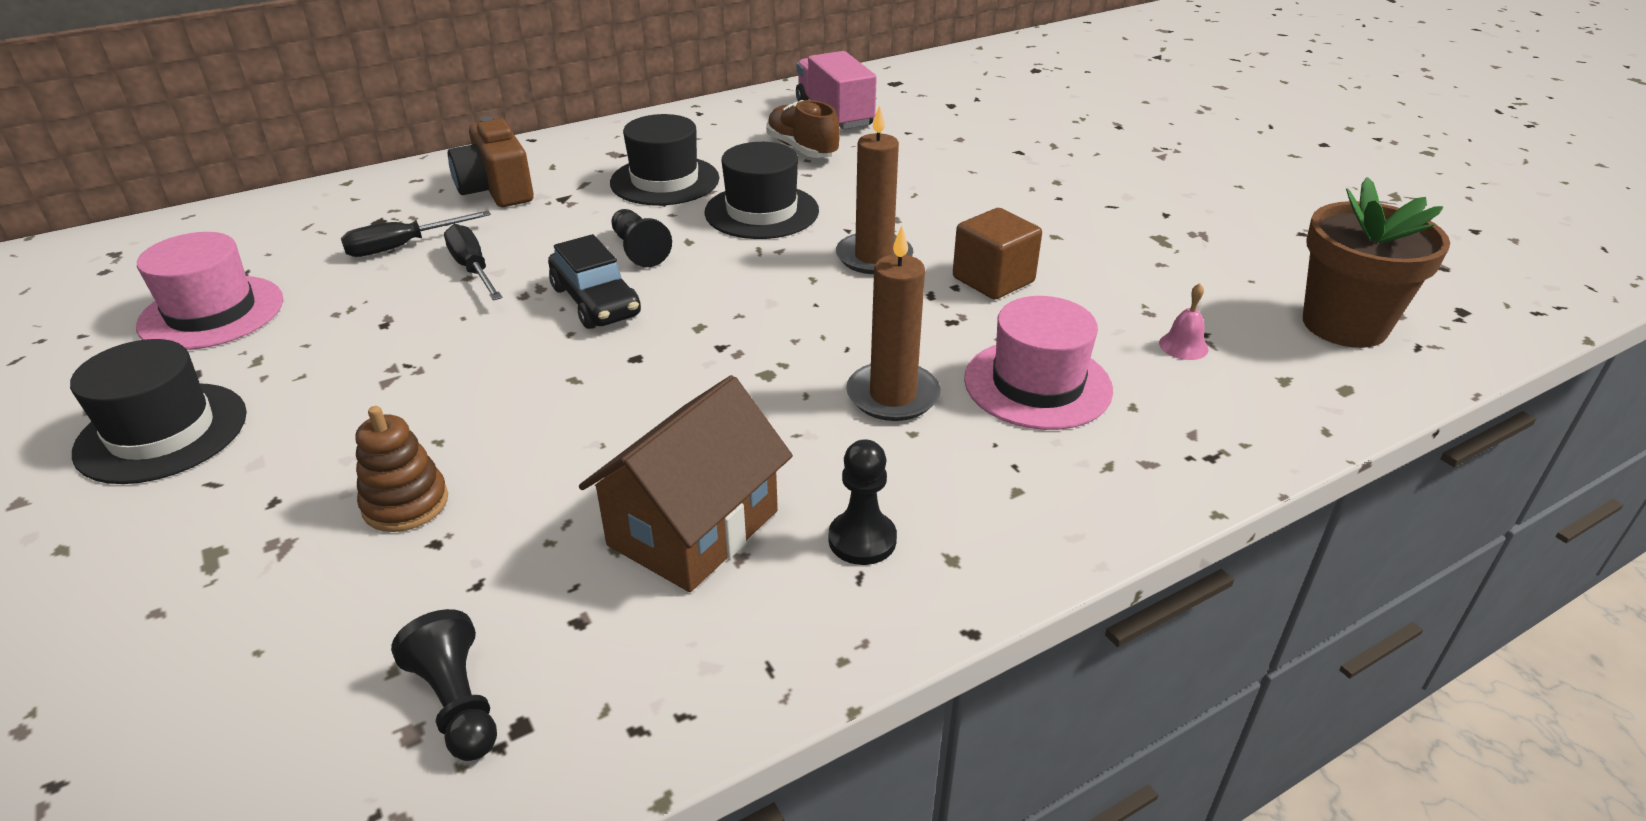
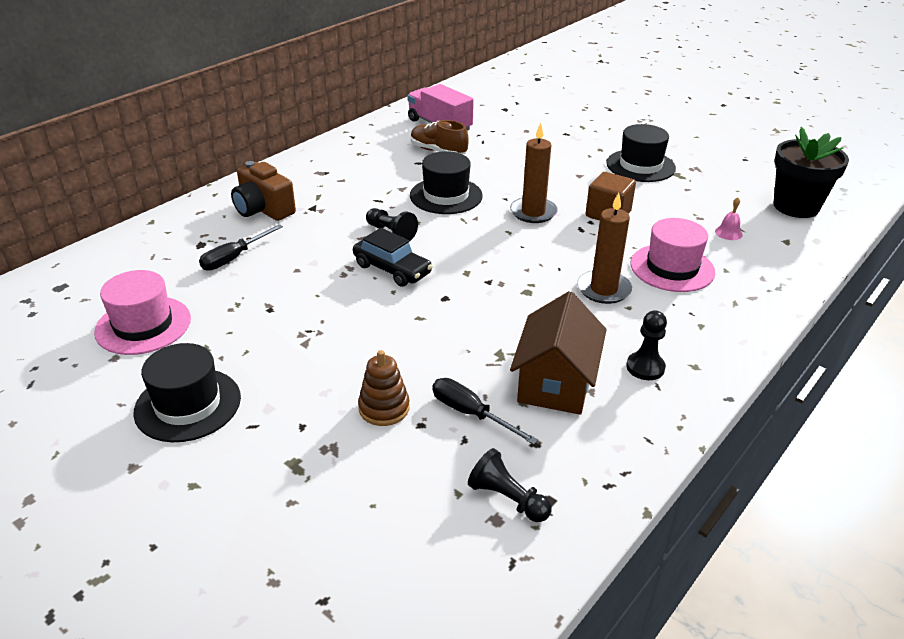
camera: 20 degrees left, 0 degrees up
black screwdriver [444,224,502,301] -> black screwdriver moved to [432,378,538,445]
black hat [610,114,719,205] -> black hat moved to [606,124,676,182]
brown flower pot [1303,177,1450,348] -> black flower pot [773,127,849,218]

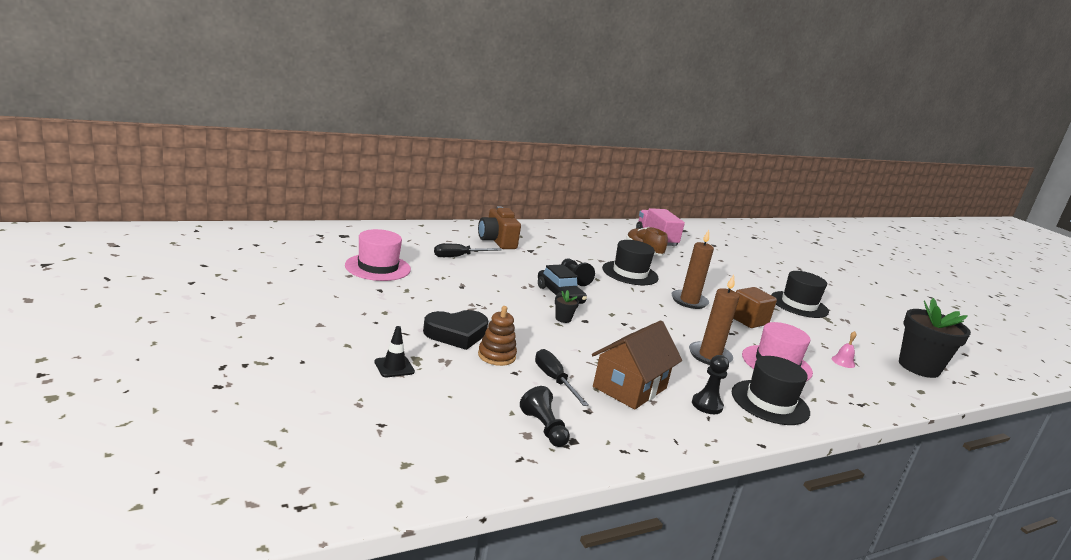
camera: 20 degrees right, 15 degrees down
black hat [133,343,241,442] -> black hat moved to [732,356,810,425]
none -> black traffic cone [374,326,415,377]
none -> black heart [423,310,488,350]
none -> black flower pot [555,290,579,323]

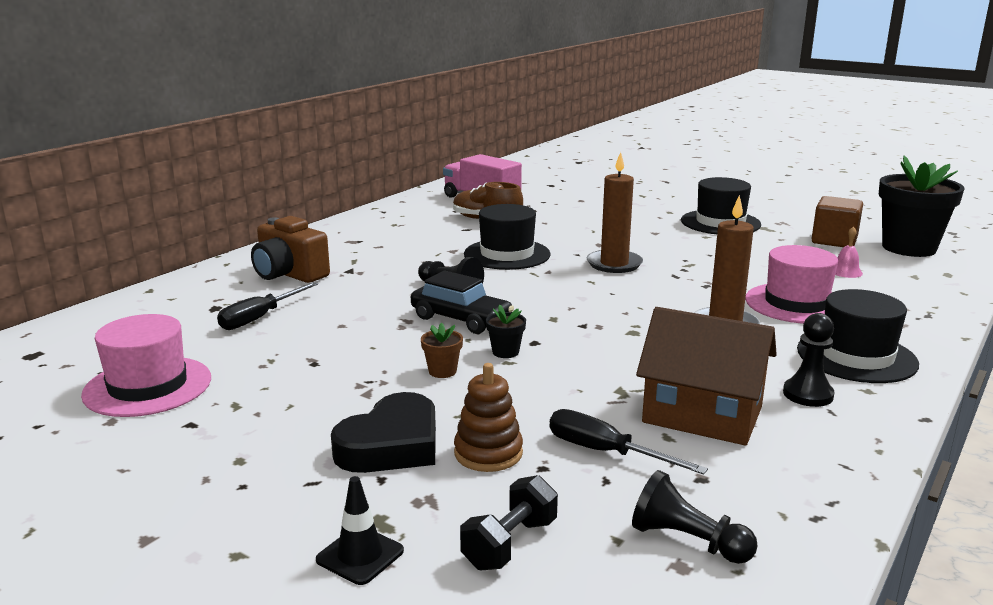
camera: 25 degrees left, 0 degrees up
brown house [592,320,682,409] -> brown house turned 75 degrees counterclockwise [636,307,777,445]
brown cube [733,287,777,328] -> brown cube moved to [812,196,863,247]
none -> brown flower pot [421,322,463,378]
none -> black dumbbell [460,475,558,570]

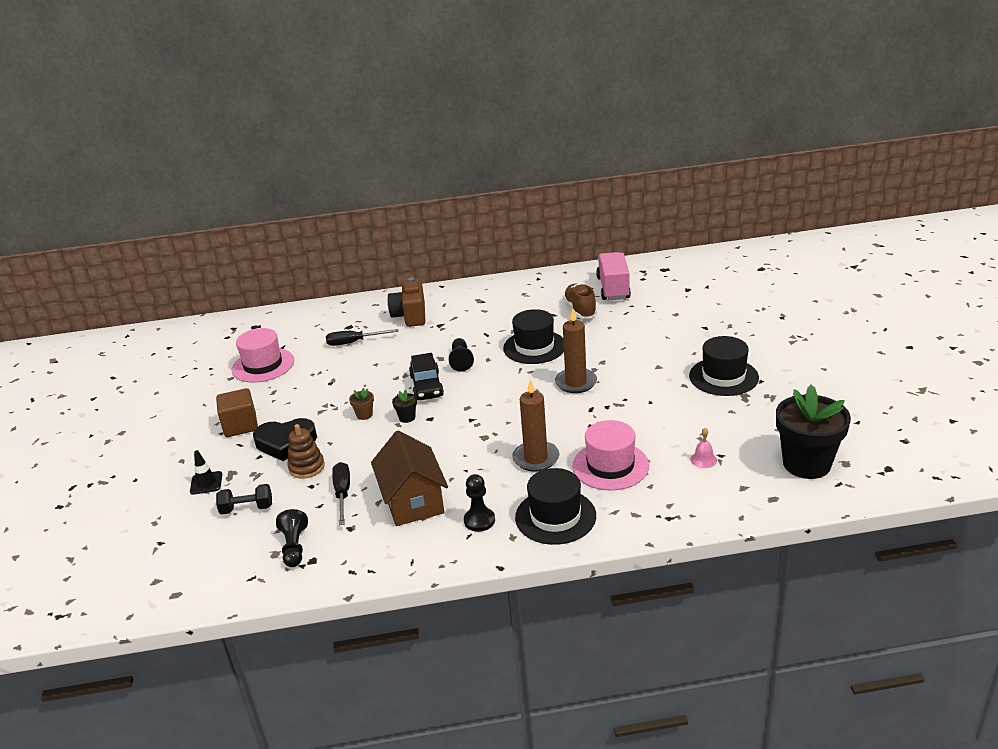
camera: 50 degrees right, 10 degrees up
brown cube [812,196,863,247] -> brown cube moved to [216,388,258,437]

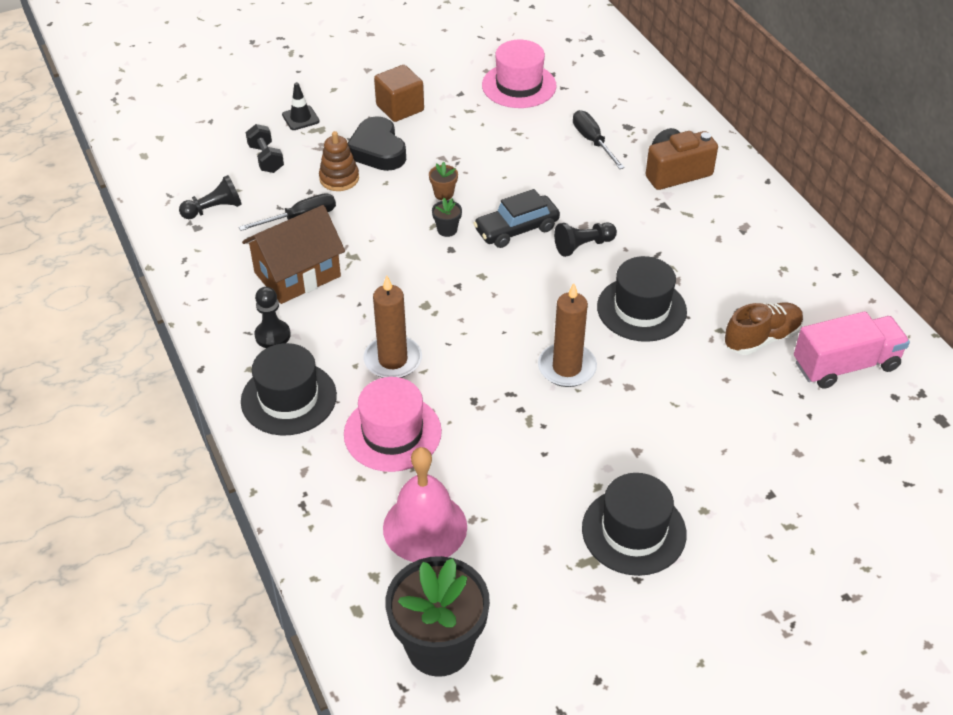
camera: 70 degrees right, 15 degrees up
pink bell [690,428,717,468] -> pink bell [383,447,467,562], size x2.37

